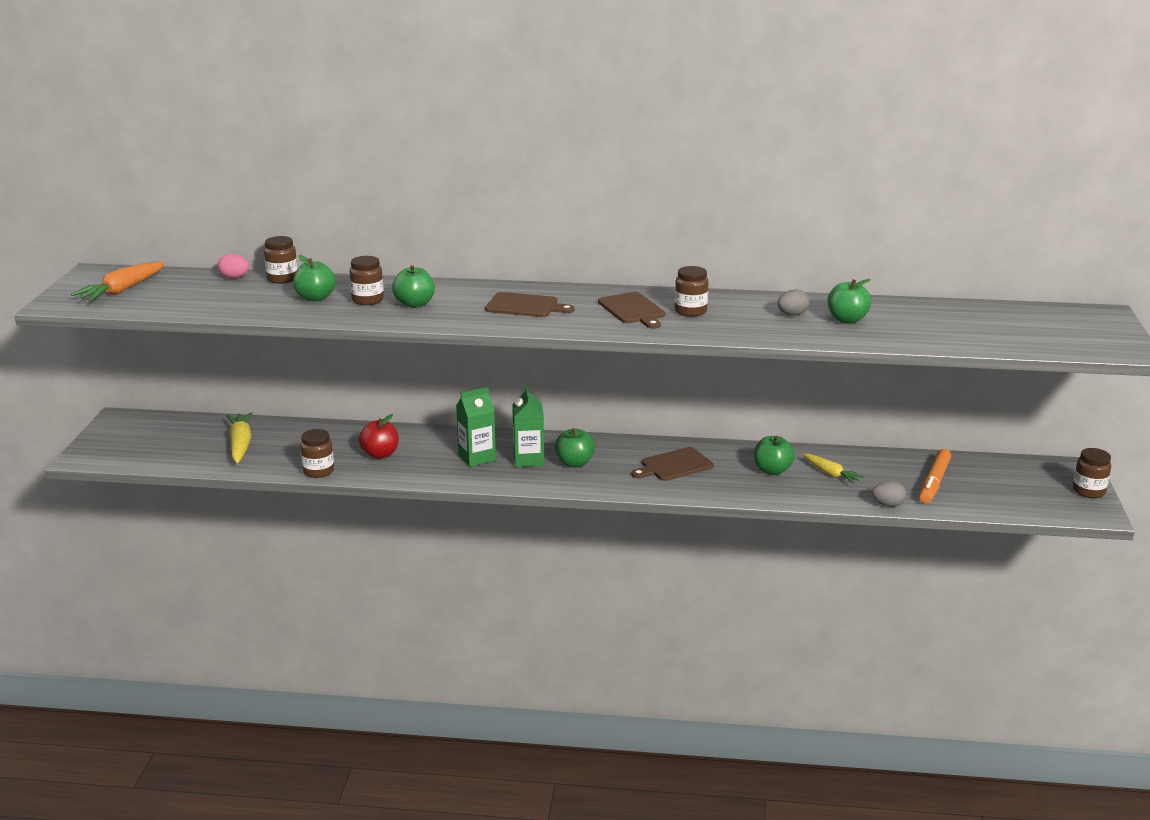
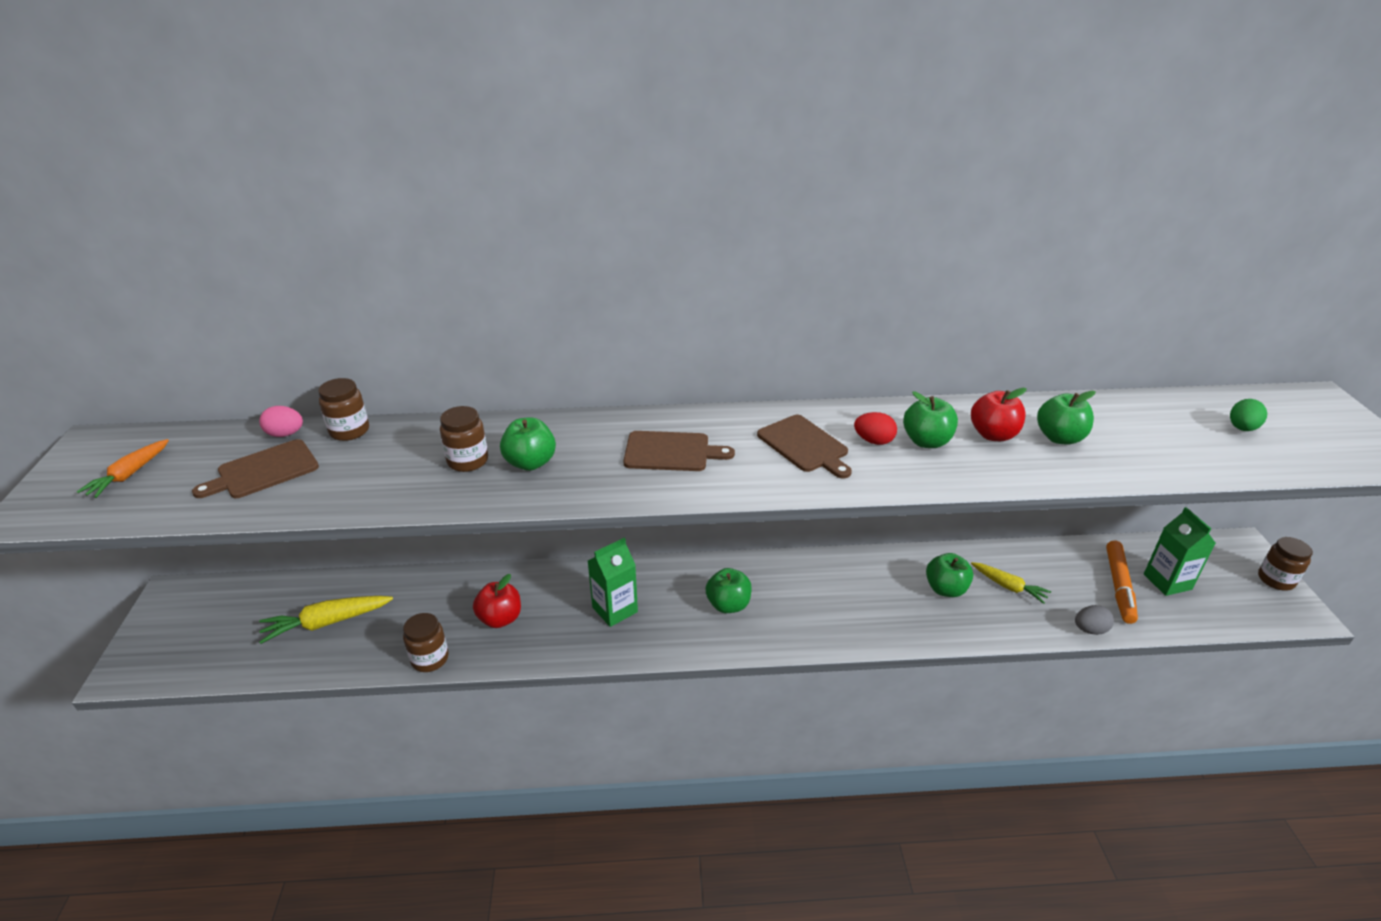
camera: 10 degrees left, 10 degrees up
orange carrot [71,262,165,301] -> orange carrot [77,439,169,498], size x0.66
yellow carrot [226,412,253,463] -> yellow carrot turned 90 degrees counterclockwise [259,596,393,644]
green apple [293,255,336,302] -> green apple moved to [903,391,958,448]
green carton [512,385,544,467] -> green carton moved to [1144,507,1216,596]
brown cutting board [632,447,713,481] -> brown cutting board moved to [192,439,319,498]
brown jar [675,266,709,317] -> red egg [854,412,897,445]
grey egg [778,289,810,316] -> red apple [971,388,1027,441]
none -> green egg [1230,399,1267,431]

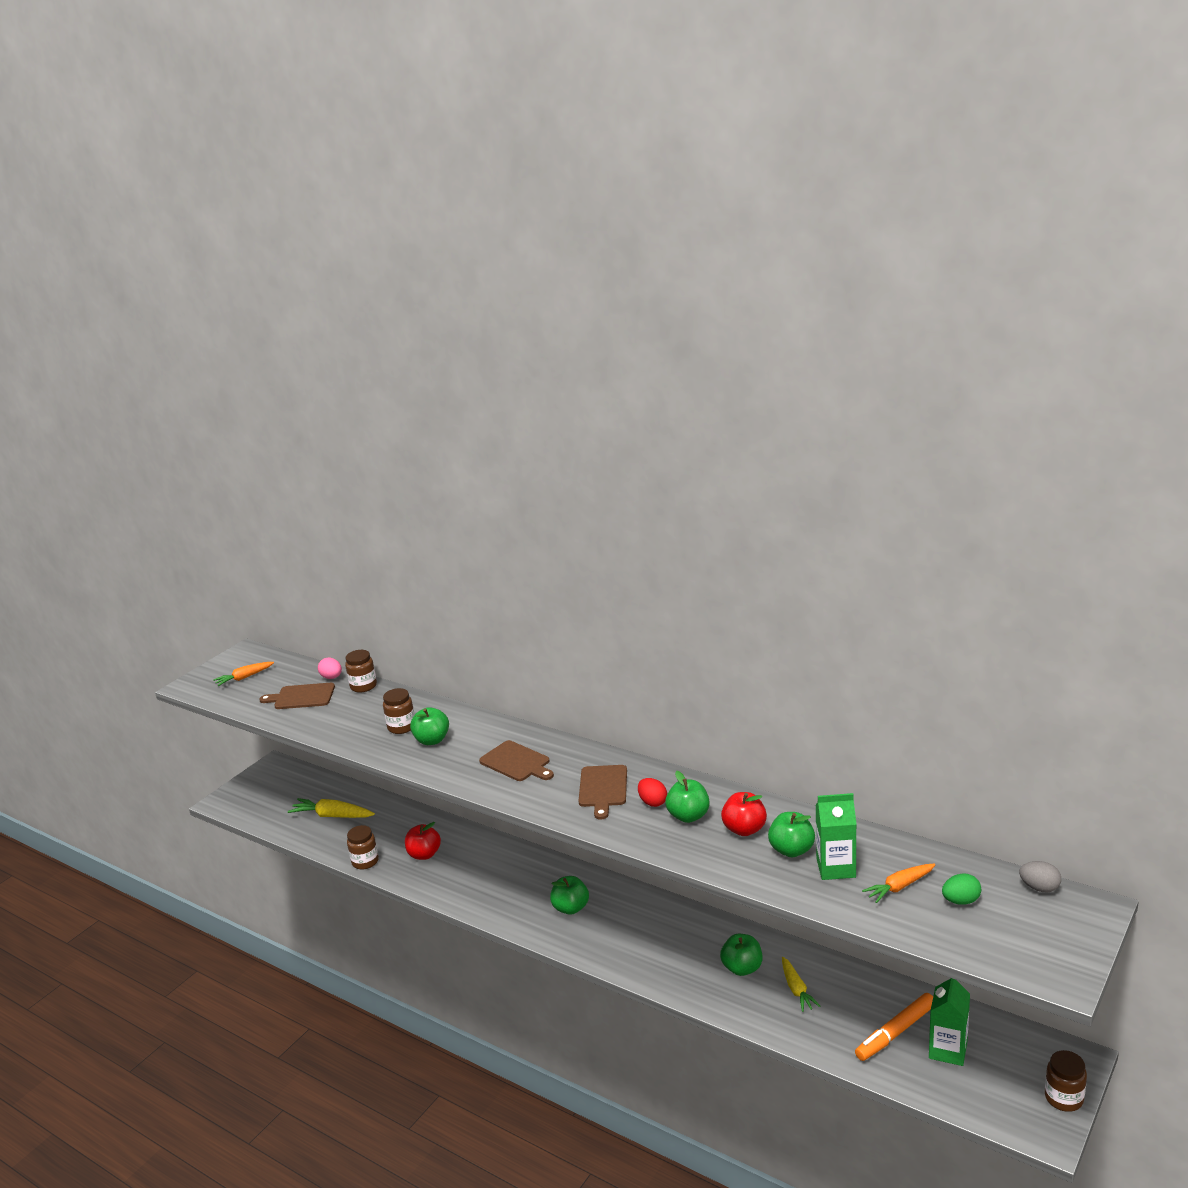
camera: 40 degrees right, 10 degrees down
green carton [588,537,638,627] -> green carton moved to [816,793,857,880]
grey egg [1075,605,1114,635] -> grey egg moved to [1019,861,1061,893]
none -> orange carrot [862,864,936,903]

